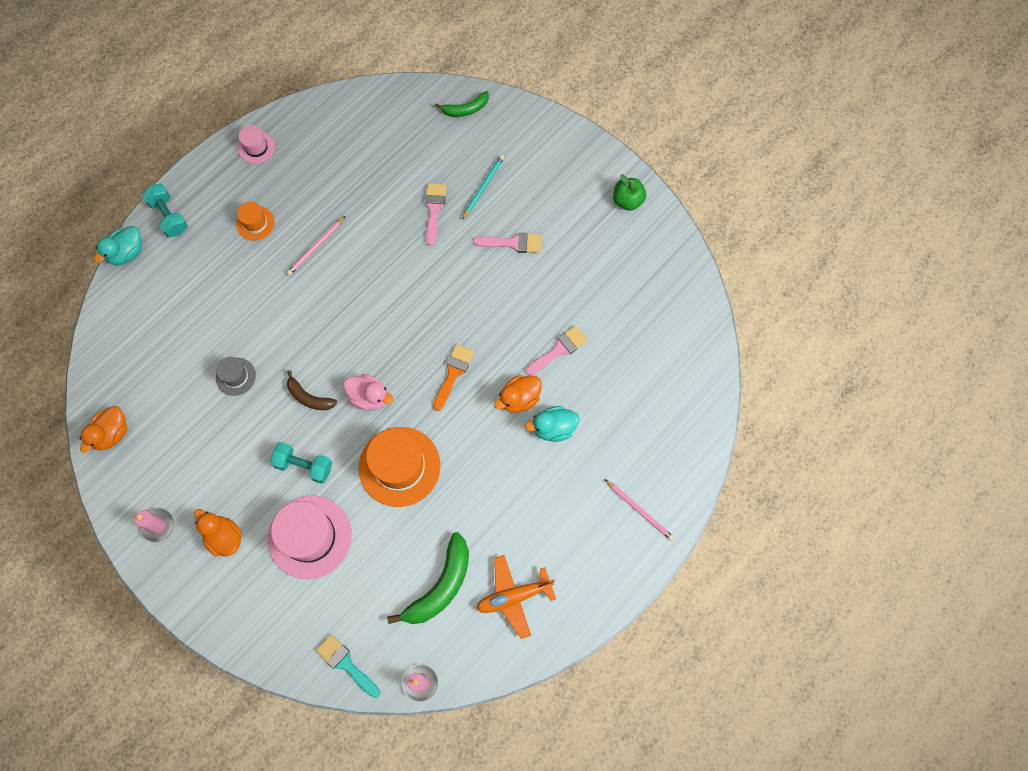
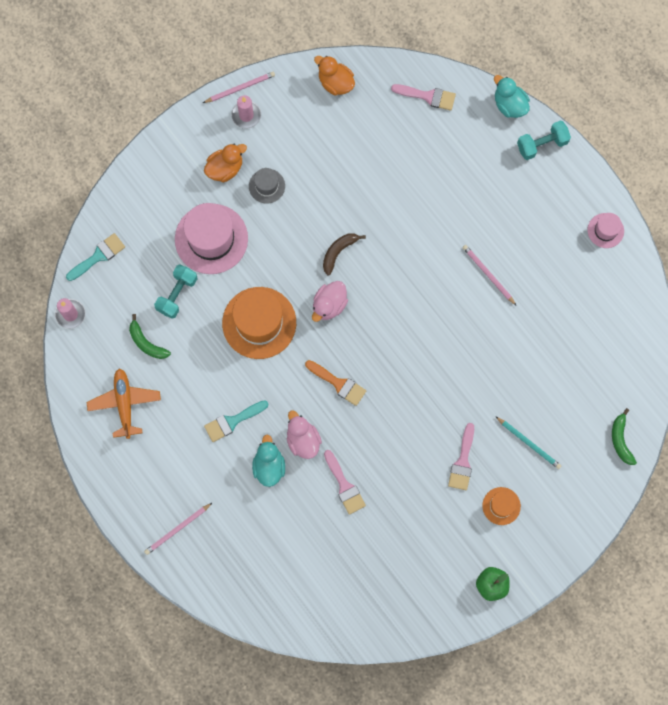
camera: 100 degrees right, 5 degrees up
grey hat [216,357,256,396] -> grey hat moved to [249,168,285,204]
orange hat [236,202,274,241] -> orange hat moved to [482,487,521,525]
turquoise dumbbell [270,442,332,484] -> turquoise dumbbell moved to [154,264,197,319]
green banana [387,532,469,624] -> green banana [129,314,171,359], size x0.58
pink brush [425,183,446,246] -> pink brush moved to [391,84,456,111]
orange duck [494,375,542,413] -> pink duck [287,410,322,459]
none -> pink pencil [203,72,275,103]
none -> turquoise brush [204,400,268,442]

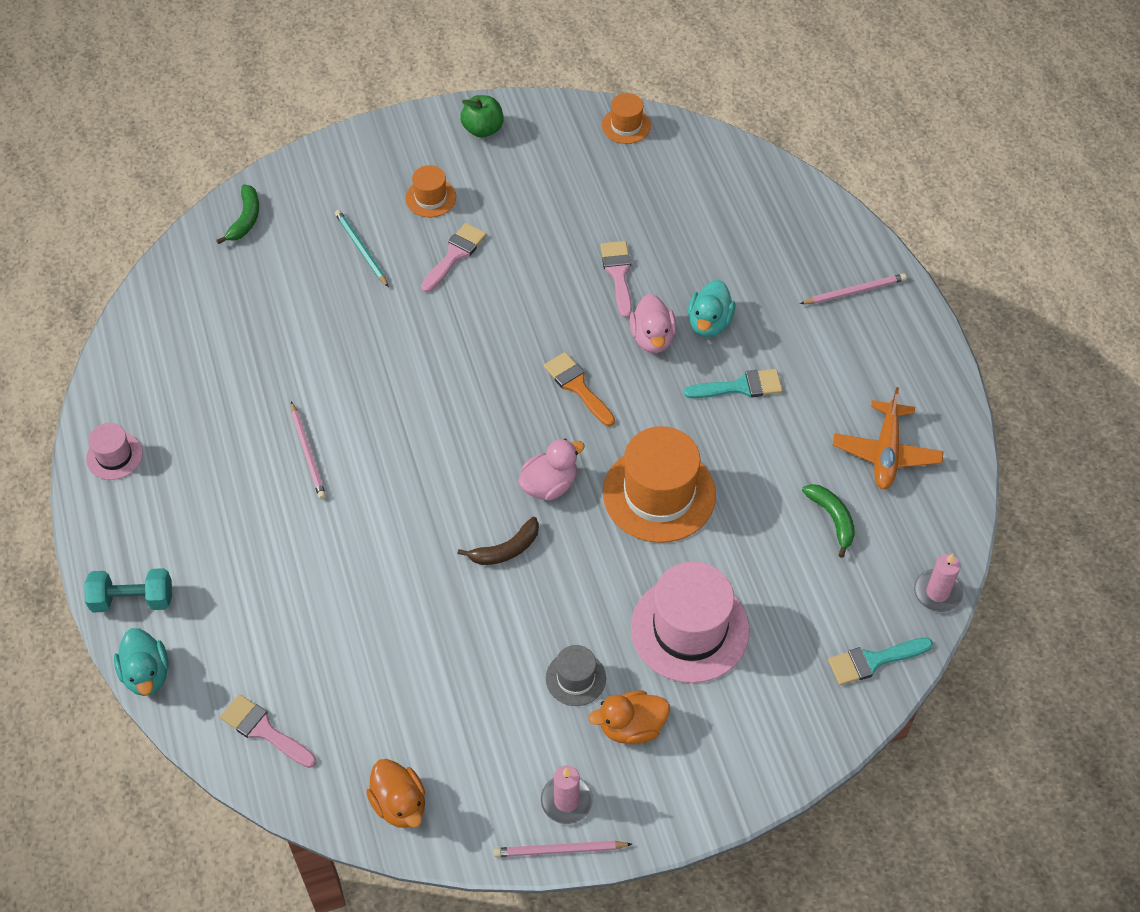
camera: 160 degrees left, 20 degrees down
turquoise dumbbell [154,264,197,319] -> none
none -> orange hat [602,93,651,144]

